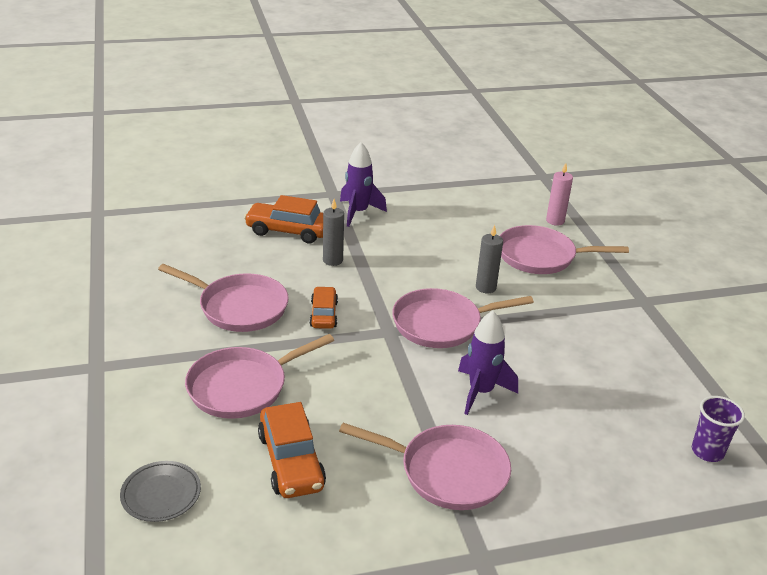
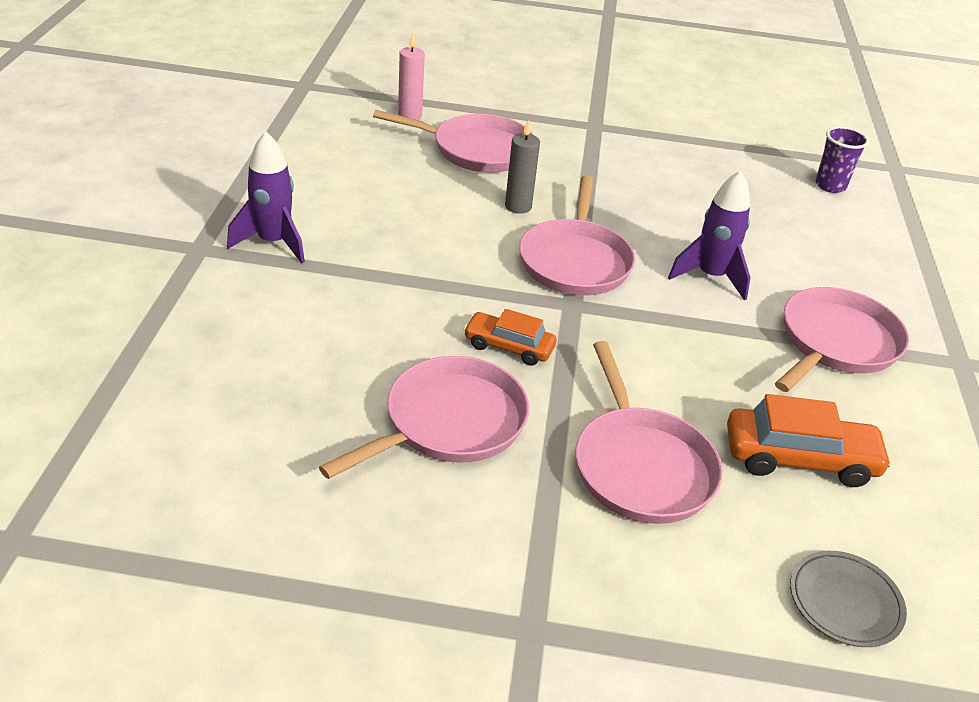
camera: 70 degrees left, 5 degrees up
orange car [244,195,323,243] -> none
grey candle [323,199,344,266] -> none
pink pan [500,225,629,274] -> pink pan turned 105 degrees counterclockwise [373,110,533,173]

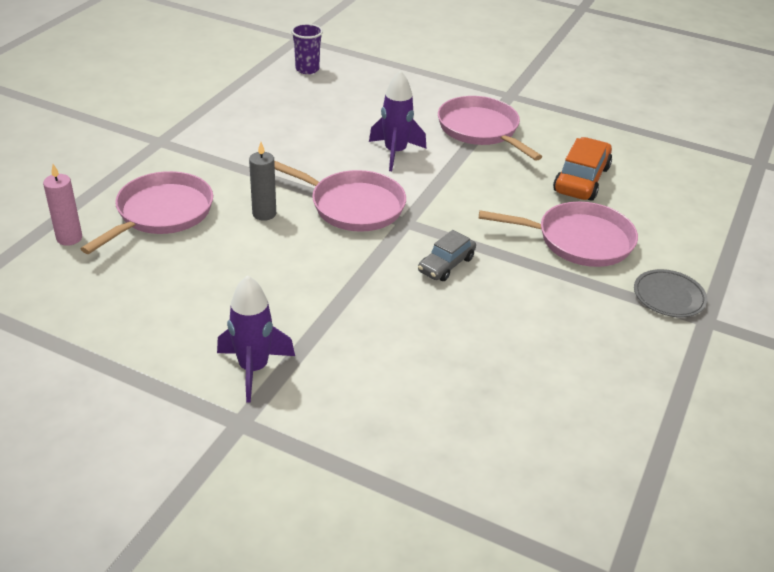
camera: 70 degrees left, 0 degrees up
pink pan [319,356,529,479] -> none
orange car [464,309,557,366] -> grey car [418,230,476,281]
grey plate [790,551,907,647] -> grey plate moved to [634,269,707,317]

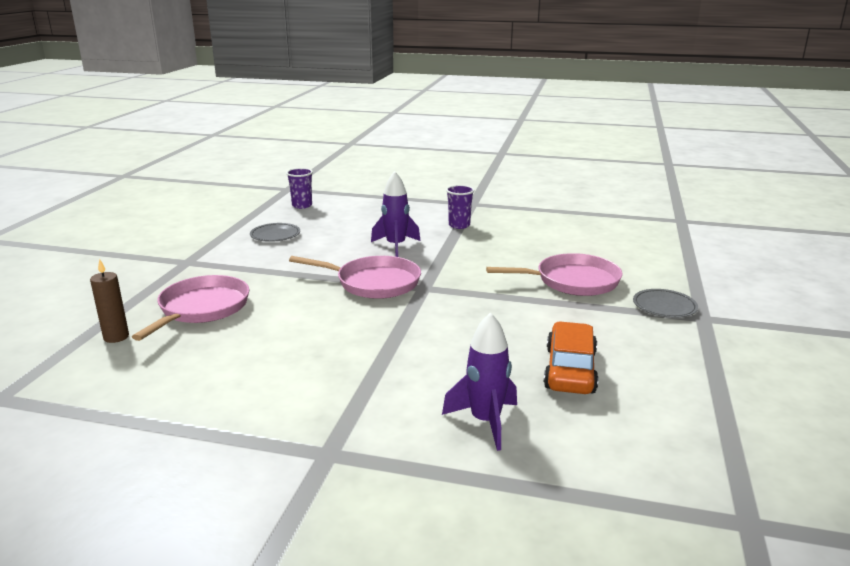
camera: 10 degrees left, 15 degrees down
pink candle [43,164,82,246] -> brown candle [90,259,129,343]
purple rocket [217,275,295,403] -> purple rocket moved to [442,312,517,451]
grey candle [249,142,276,221] -> none
grey car [418,230,476,281] -> none
pink pan [438,96,542,161] -> purple cup [446,185,475,229]
orange car [553,137,612,201] -> orange car moved to [544,321,599,394]
none -> grey plate [250,223,300,242]

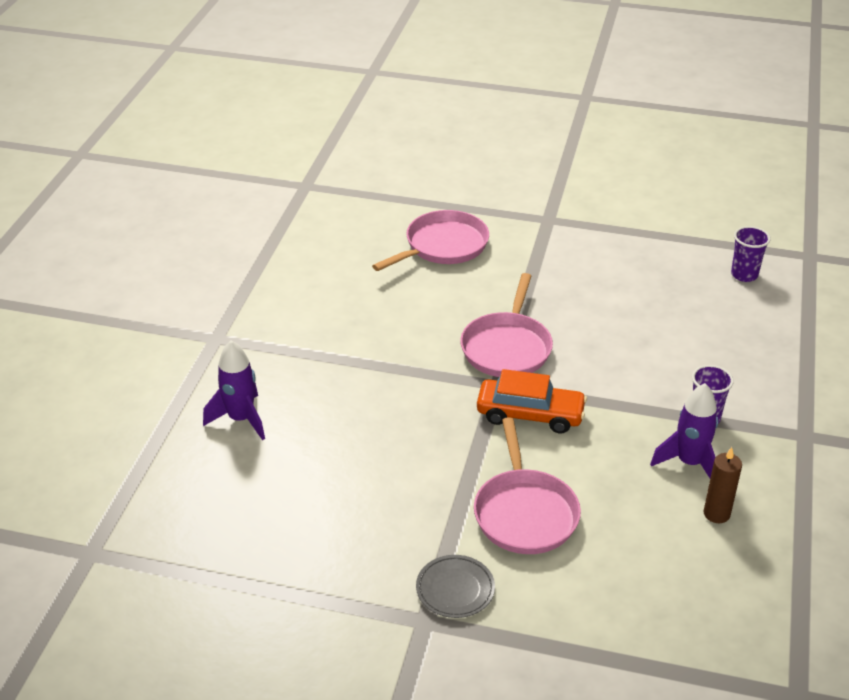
camera: 90 degrees right, 15 degrees up
brown candle [90,259,129,343] -> brown candle moved to [704,447,742,523]
pink pan [132,275,249,341] -> pink pan turned 60 degrees counterclockwise [372,210,489,271]
grey plate [250,223,300,242] -> none
purple rocket [371,171,421,257] -> purple rocket moved to [650,383,718,478]
orange car [544,321,599,394] -> orange car moved to [477,369,587,433]

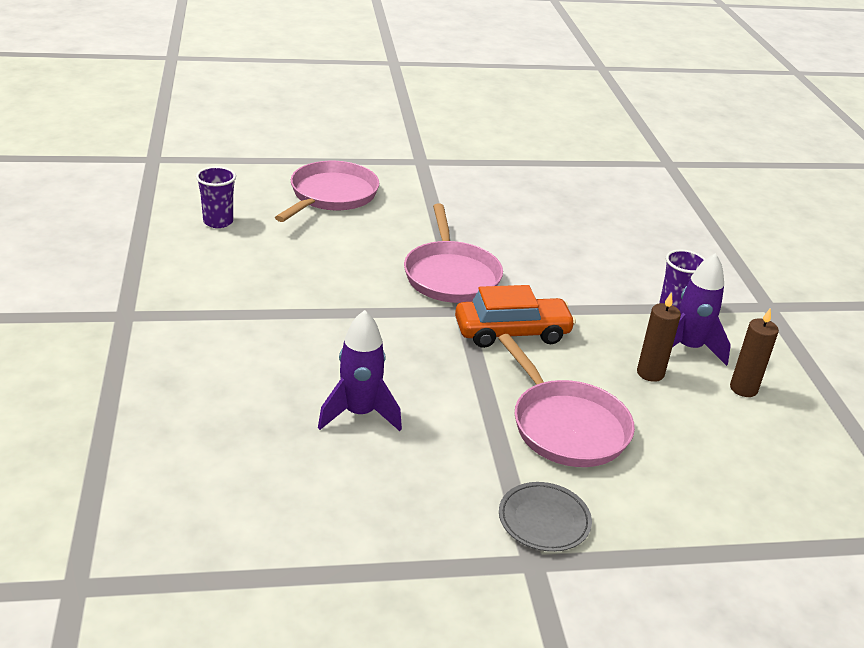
camera: 25 degrees left, 5 degrees down
purple rocket [203,340,265,440] -> purple rocket moved to [318,310,402,431]
purple cup [731,226,771,282] -> purple cup moved to [196,166,236,228]
none -> brown candle [637,292,681,382]

